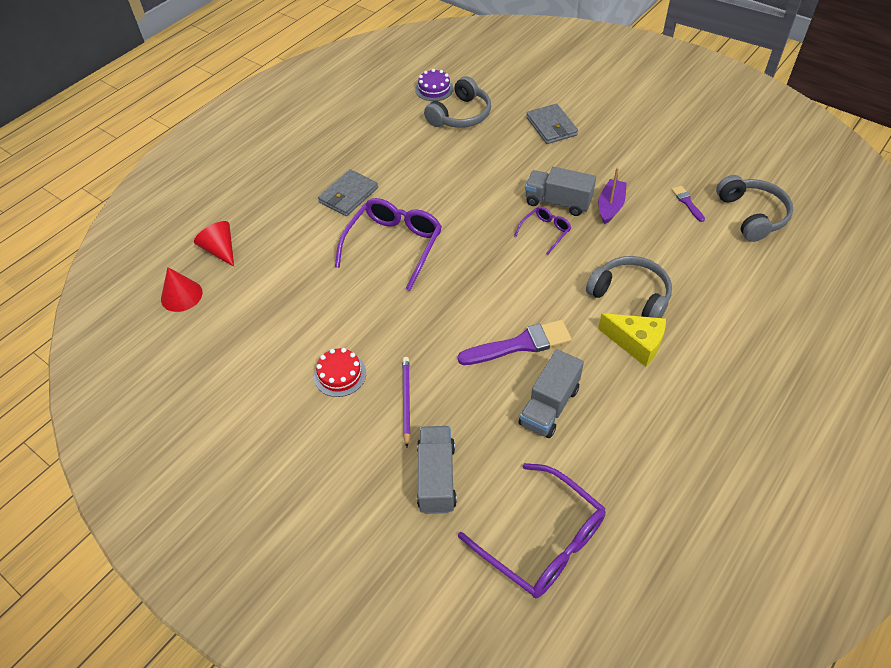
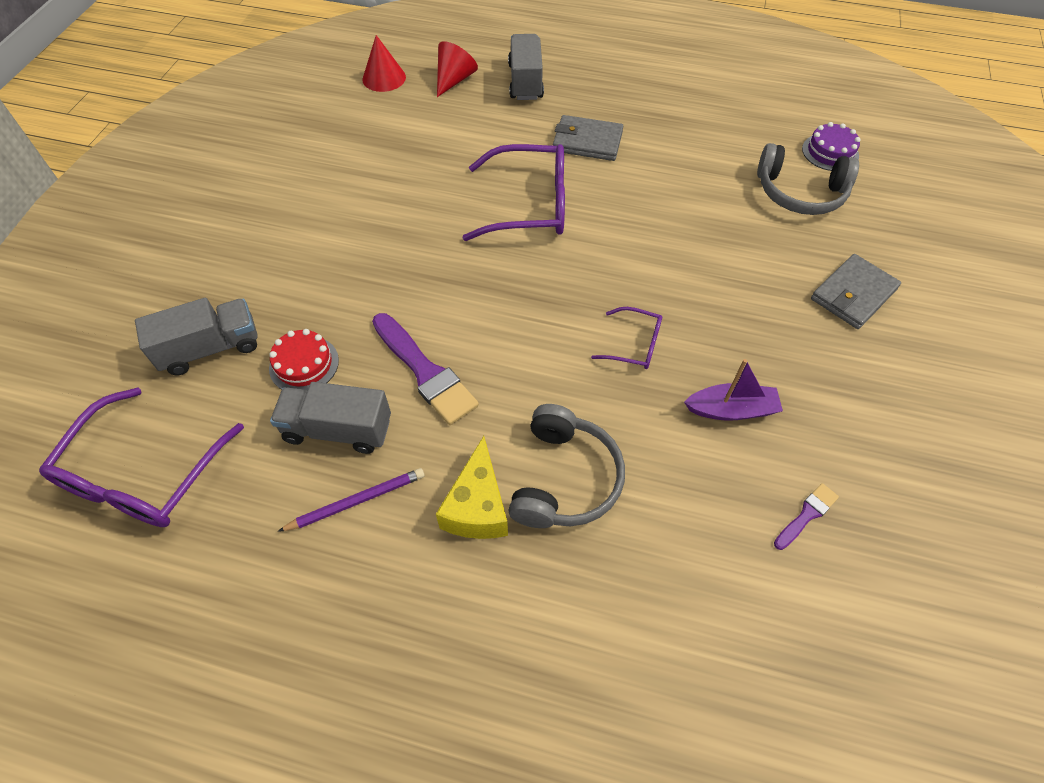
camera: 65 degrees right, 5 degrees up
red cake [314,348,366,397] -> red cake moved to [269,329,339,390]
purple pencil [402,357,410,447] -> purple pencil moved to [278,468,425,532]
grey truck [525,167,596,216] -> grey truck moved to [508,34,544,100]
grey headphones [716,175,793,242] -> none

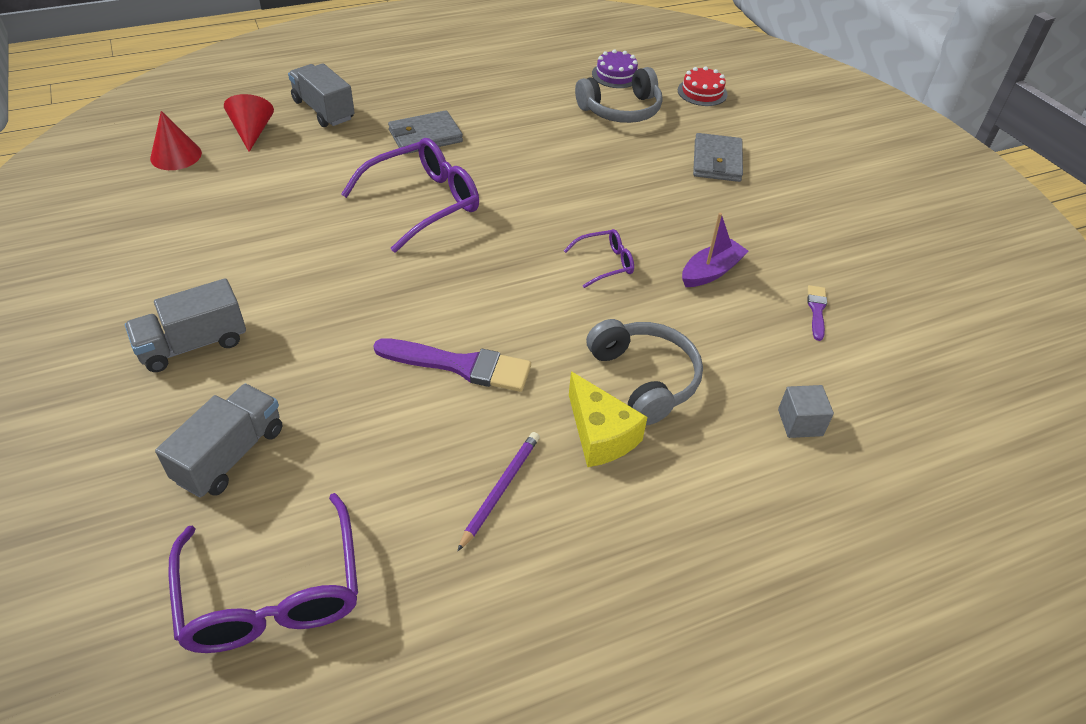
camera: 40 degrees left, 10 degrees down
red cake [269,329,339,390] -> red cake moved to [678,66,728,106]
grey truck [270,382,391,454] -> grey truck moved to [125,278,246,372]
none -> grey cube [778,385,834,438]

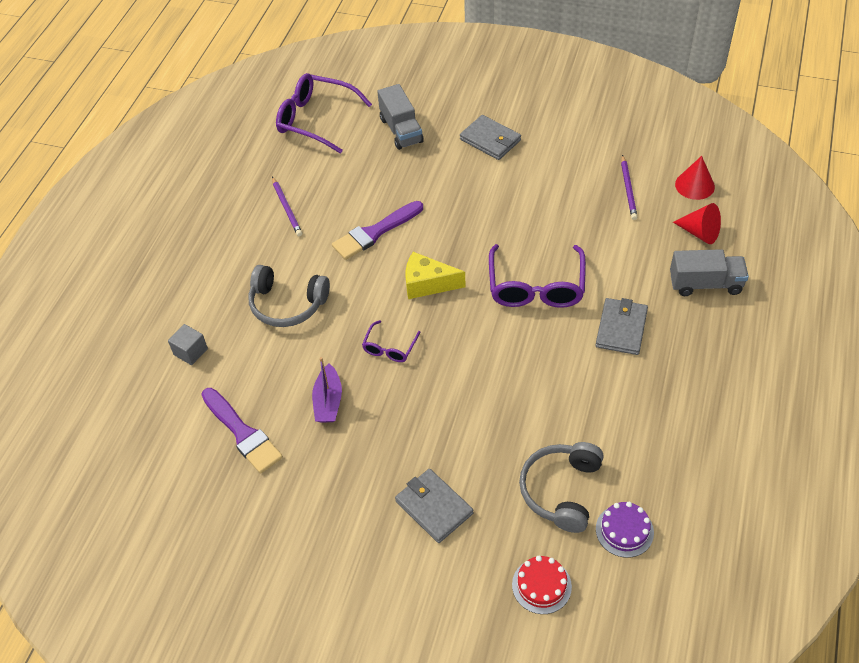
camera: 135 degrees right, 5 degrees up
grey truck [125,278,246,372] -> grey wallet [460,115,521,160]
yellow cheese [569,371,647,467] -> yellow cheese moved to [406,252,466,299]
purple brush [807,285,827,341] -> purple brush [201,388,283,473], size x1.96
none -> purple pencil [621,155,637,220]

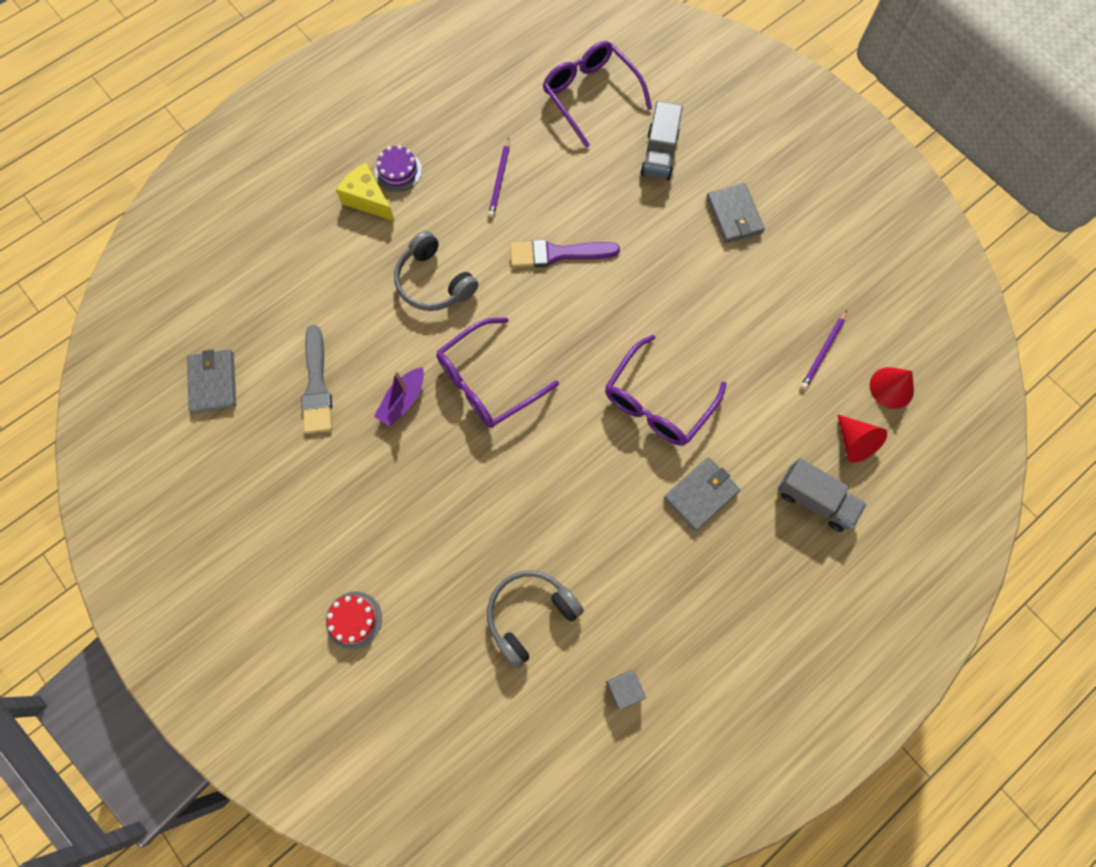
camera: 30 degrees right, 20 degrees up
grey cube [168,324,208,365] -> grey cube moved to [606,670,646,710]
purple brush [201,388,283,473] -> grey brush [301,325,332,434]
purple glasses [362,320,421,362] -> purple glasses [436,317,559,428], size x1.97
grey wallet [395,469,473,543] -> grey wallet moved to [187,349,236,413]
yellow cheese [406,252,466,299] -> yellow cheese moved to [336,163,395,221]
red cake [512,556,572,614] -> red cake moved to [326,592,382,649]
purple cake [596,502,654,558] -> purple cake moved to [375,145,422,192]

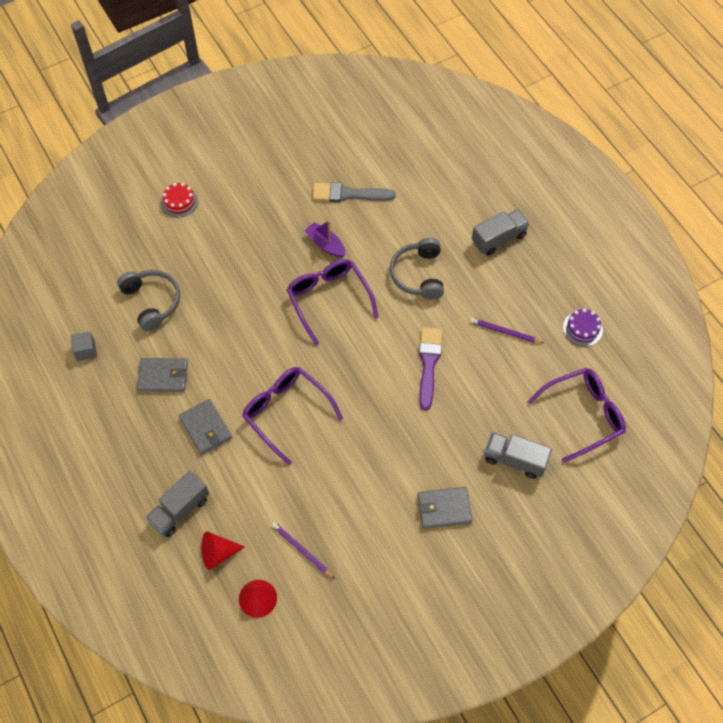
camera: 100 degrees right, 10 degrees down
grey wallet [187,349,236,413] -> grey wallet moved to [137,358,188,392]
yellow cheese [336,163,395,221] -> grey truck [472,209,530,256]
purple cake [375,145,422,192] -> purple cake moved to [563,309,603,346]
grey headphones [394,231,478,311] -> grey headphones turned 60 degrees counterclockwise [390,238,444,300]

